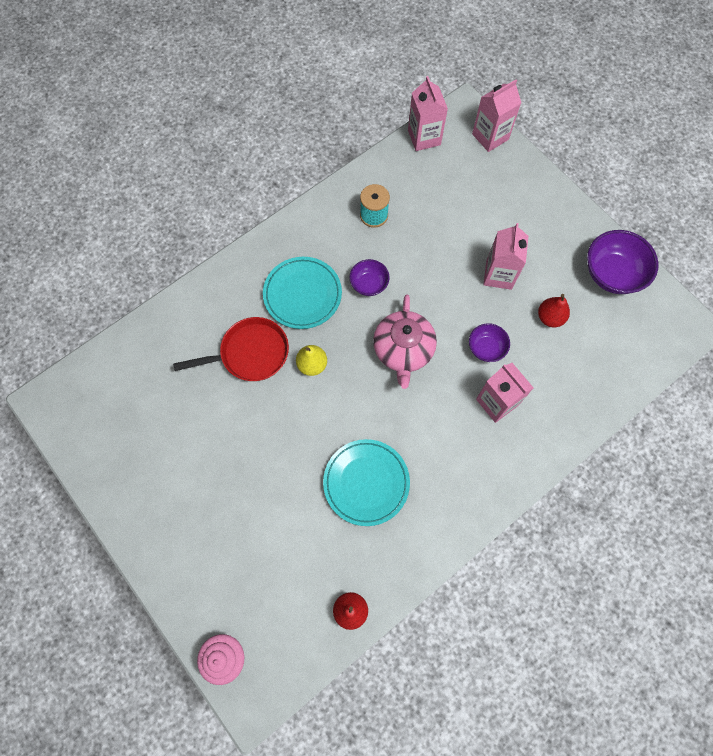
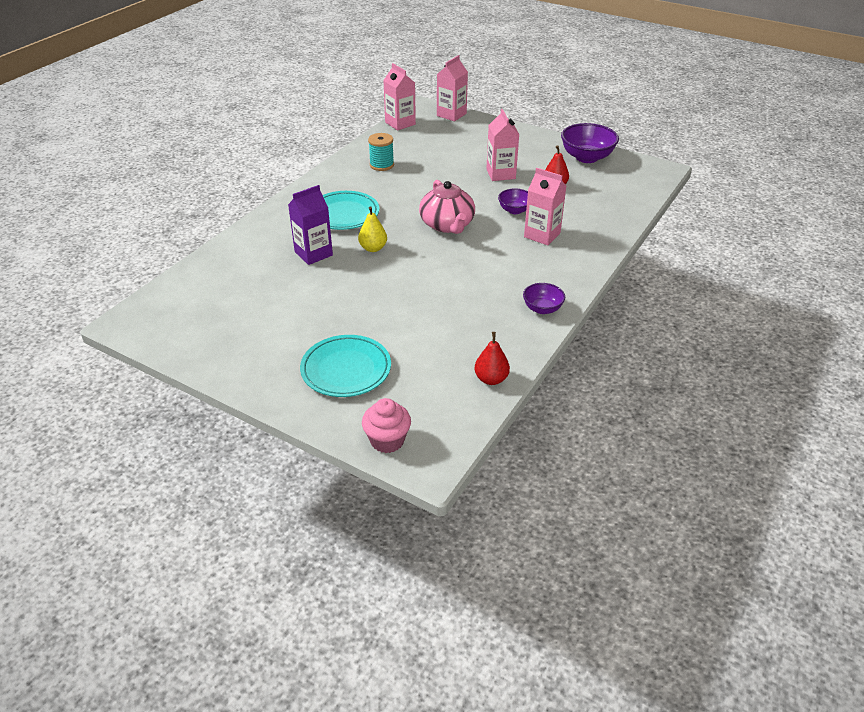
camera: 20 degrees left, 30 degrees down
red pan [173,317,289,381] -> purple carton [288,185,333,265]
turquoise plate [323,439,410,526] -> turquoise plate moved to [300,335,391,397]
purple bowl [350,259,390,296] -> purple bowl moved to [523,283,565,314]

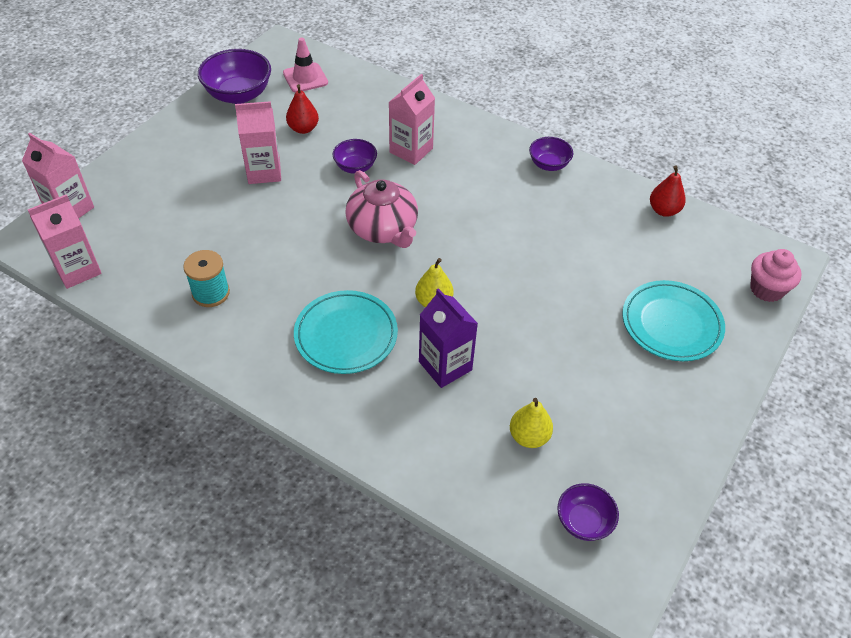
camera: 90 degrees left, 10 degrees up
pink teapot [419,180,475,234] -> pink teapot turned 75 degrees clockwise [345,170,418,248]
none -> pink traffic cone [283,37,328,92]
none -> yellow pear [510,398,553,448]
none -> purple bowl [557,483,619,541]

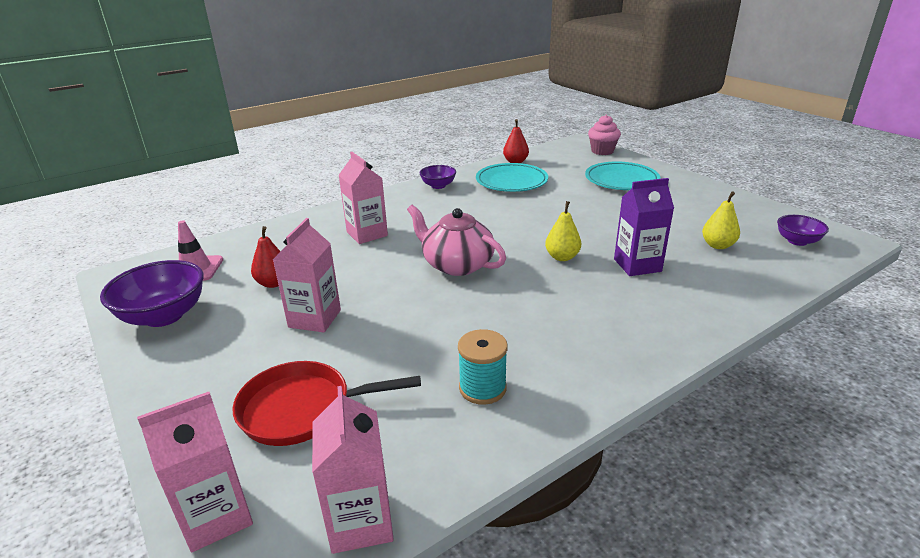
camera: 65 degrees left, 20 degrees down
turquoise plate [294,290,398,374] -> turquoise plate moved to [476,163,548,192]
purple bowl [332,139,377,174] -> none
pink teapot [345,170,418,248] -> pink teapot turned 135 degrees counterclockwise [407,205,506,276]
none -> red pan [232,361,421,446]

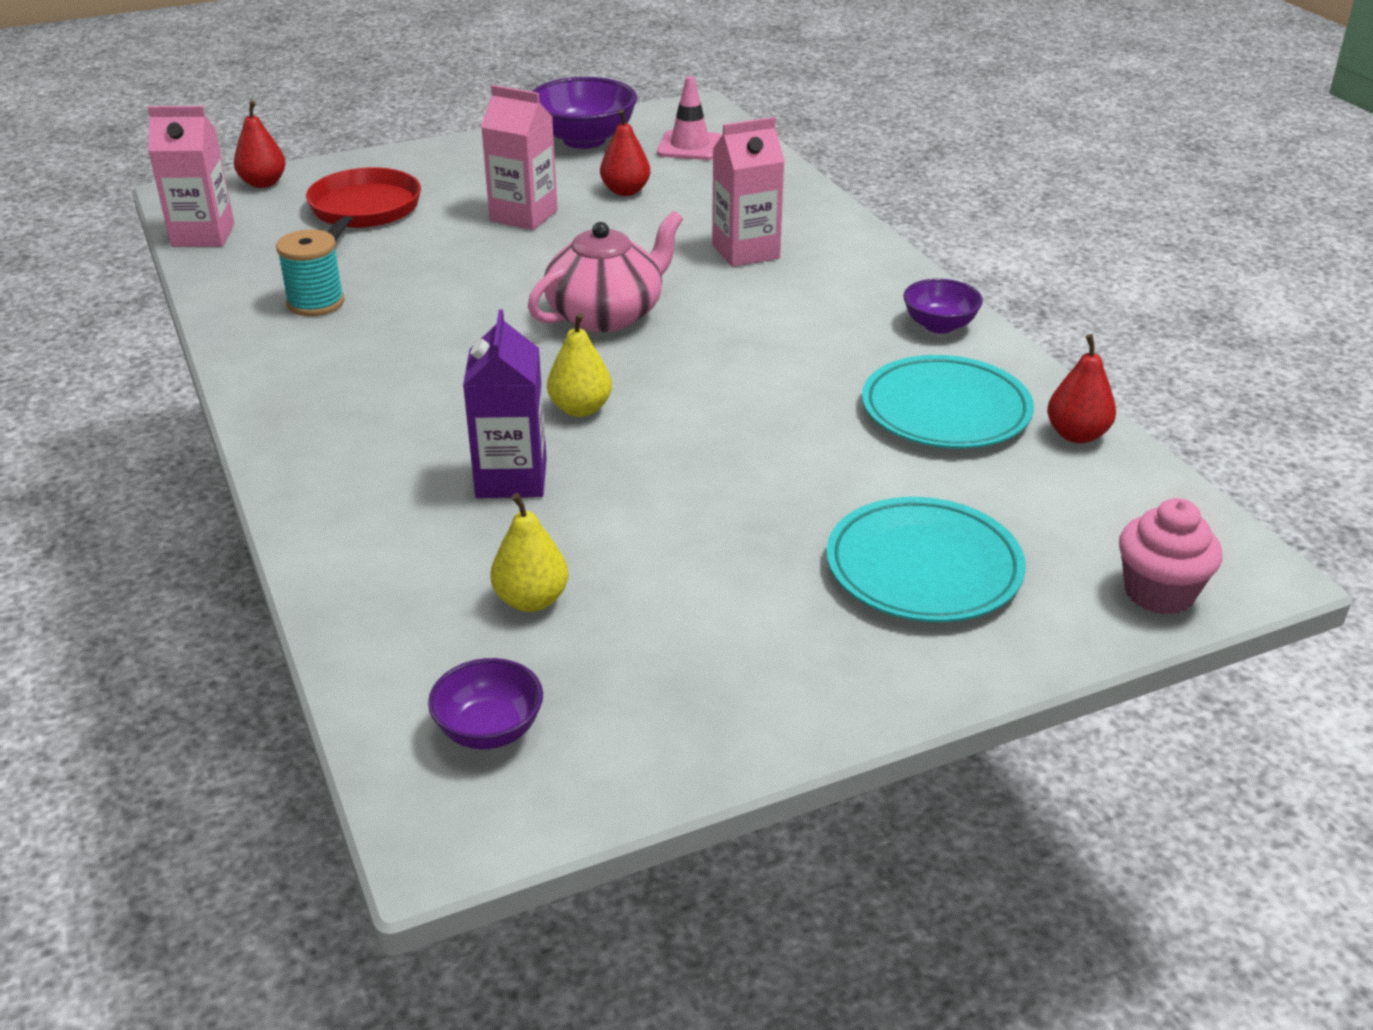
camera: 100 degrees right, 5 degrees up
pink carton [137,392,253,552] -> red pear [234,101,286,188]

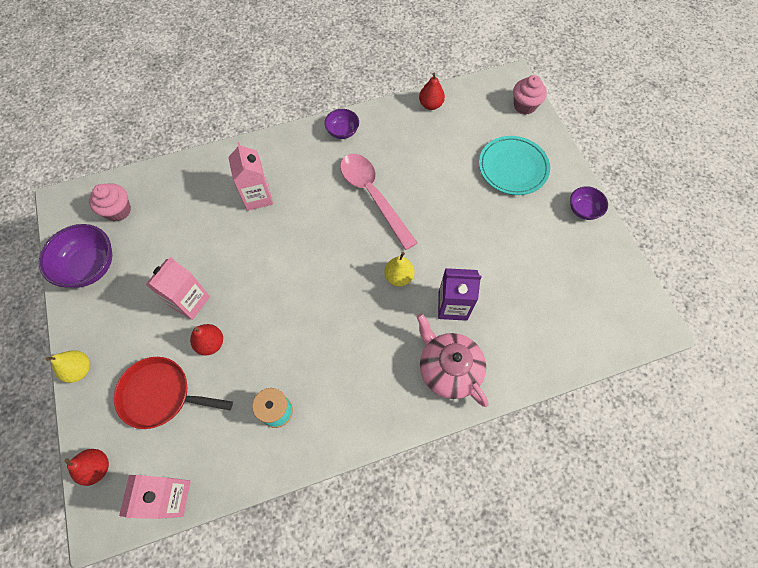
camera: 85 degrees left, 30 degrees up
purple bowl [428,658,543,749] -> purple bowl moved to [570,186,608,220]
yellow pear [490,493,568,612] -> yellow pear moved to [46,350,90,383]
pink teapot [528,211,683,332] -> pink teapot moved to [417,313,489,407]
red pear [600,109,650,196] -> red pear moved to [190,324,223,356]
pink traffic cone [657,76,722,160] -> pink cupcake [89,183,131,221]
turquoise plate [862,355,1034,449] -> none
none -> pink spoon [340,154,417,250]

